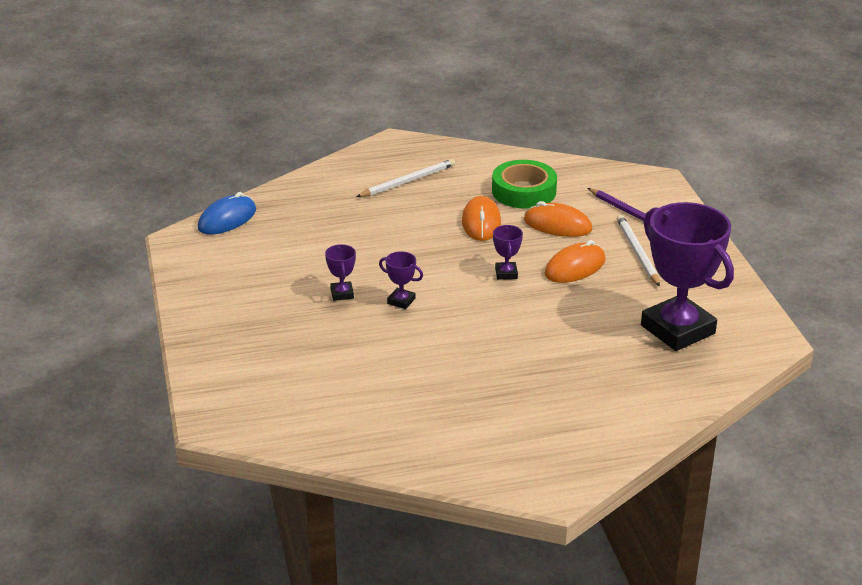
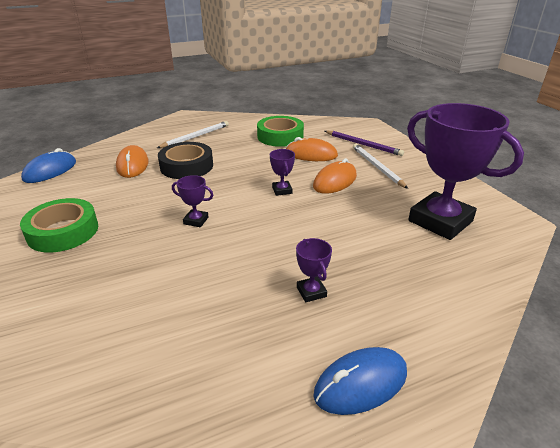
camera: 10 degrees left, 0 degrees up
purple trophy [325,244,356,301] -> purple trophy moved to [296,238,332,302]
orange mouse [462,196,501,241] -> orange mouse moved to [116,145,149,178]
none -> green tape [20,198,98,253]
none -> black tape [158,142,213,179]
none -> blue mouse [313,347,407,415]

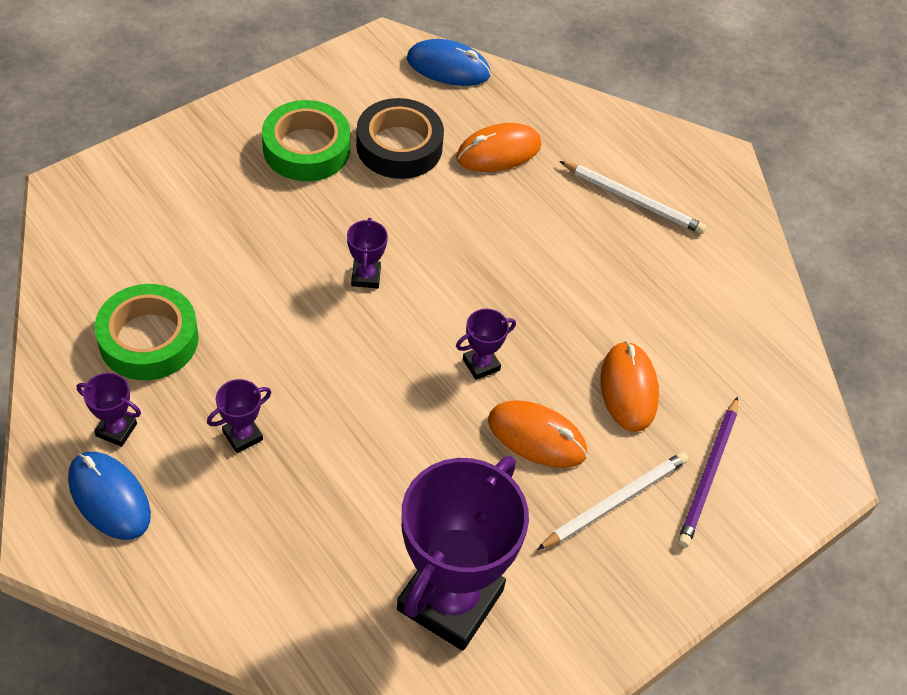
camera: 70 degrees right, 20 degrees up
black tape [158,142,213,179] -> black tape moved to [356,98,444,179]
green tape [257,116,304,147] -> green tape moved to [95,284,199,380]
none -> purple trophy [77,373,141,447]

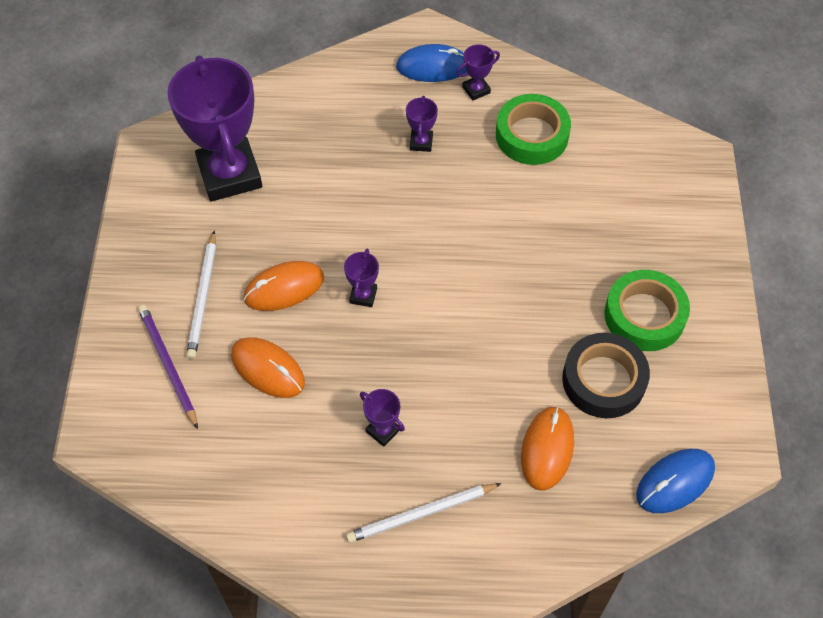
camera: 135 degrees right, 5 degrees up
purple trophy [347,218,388,288] -> purple trophy moved to [360,389,405,447]

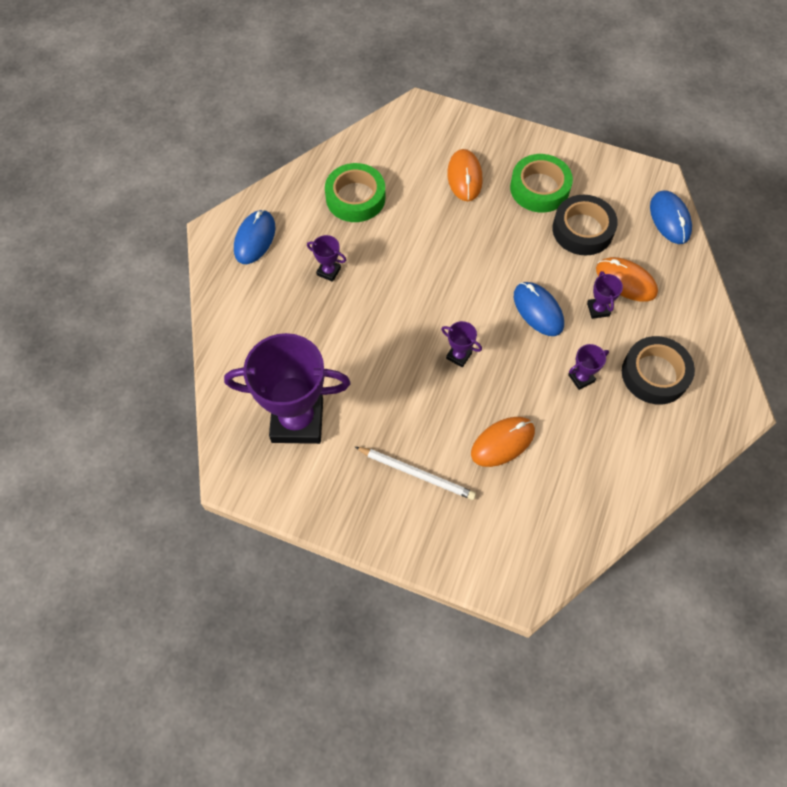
camera: 70 degrees left, 5 degrees up
purple pencil [138,305,198,429] -> none
orange mouse [243,261,324,311] -> orange mouse moved to [447,149,483,201]
white pencil [346,483,502,543] -> black tape [622,336,695,405]
purple trophy [457,44,500,100] -> purple trophy moved to [587,271,623,319]
none -> blue mouse [514,282,564,336]

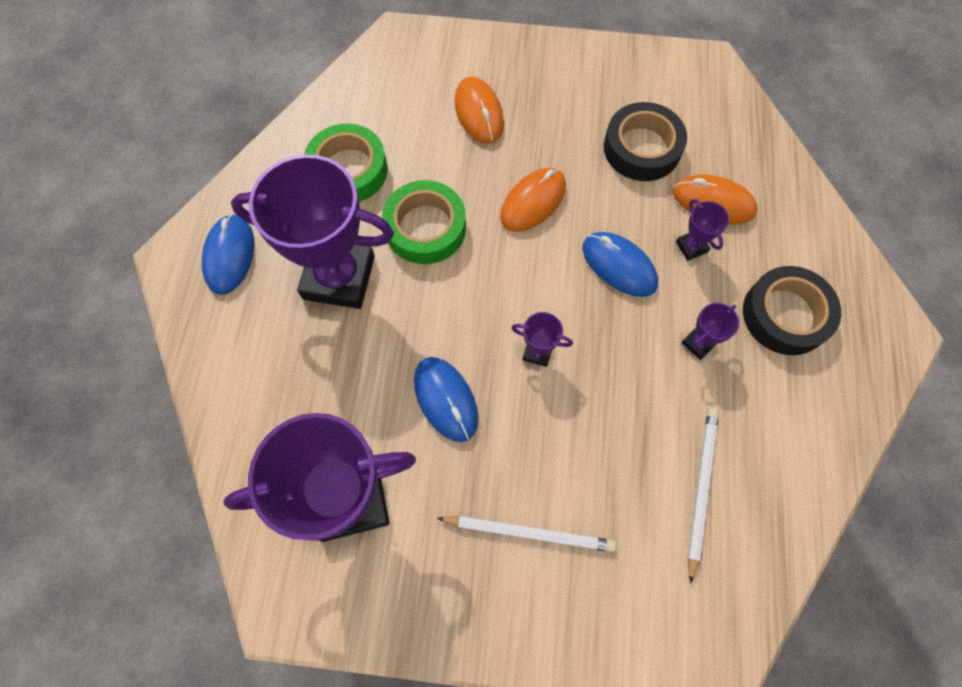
camera: 15 degrees left, 5 degrees up
purple trophy [307,235,346,282] -> purple trophy [231,154,394,309], size x2.46
orange mouse [471,417,535,467] -> orange mouse moved to [500,168,566,232]
green tape [510,154,573,213] -> green tape moved to [382,180,466,264]
blue mouse [650,191,692,244] -> blue mouse moved to [414,357,478,442]
none -> white pencil [688,408,719,584]

